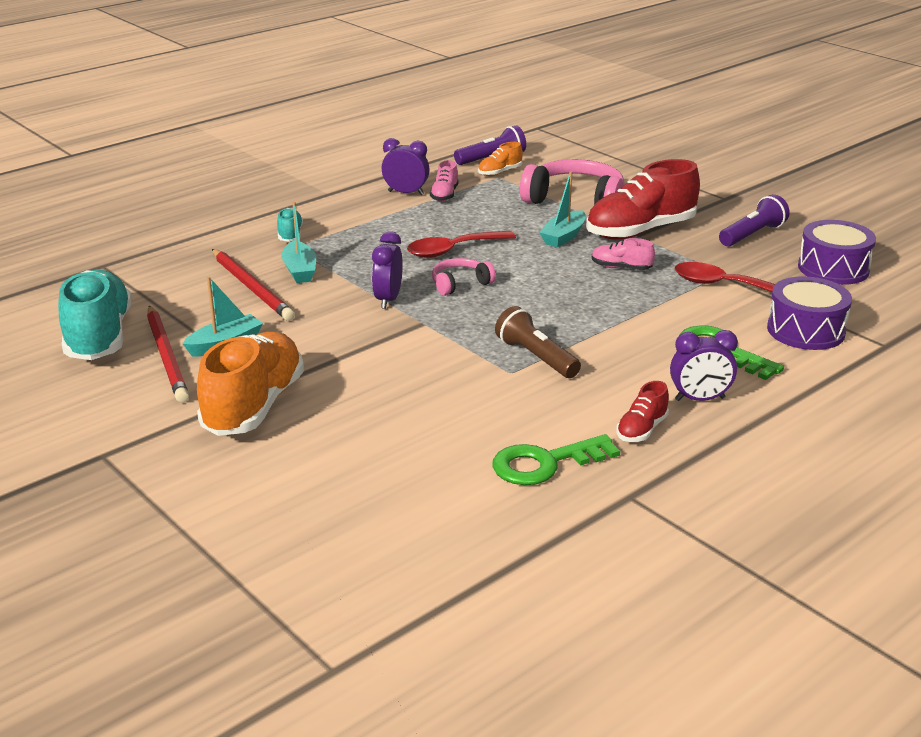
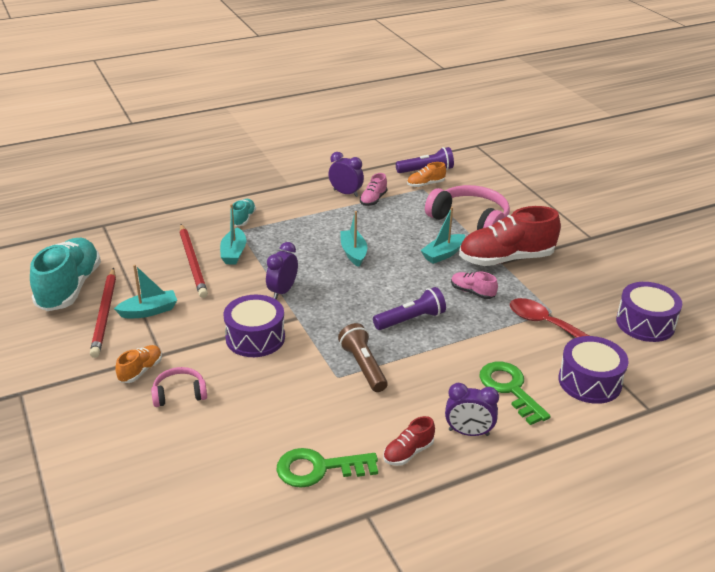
camera: 15 degrees right, 5 degrees up
orange shoe [197,332,304,436] -> orange shoe [115,345,162,383], size x0.46
red spoon [407,231,516,258] -> turquoise boat [340,211,367,267]
pink headphones [432,258,496,296] -> pink headphones moved to [151,367,207,407]
purple flashlight [719,194,790,246] -> purple flashlight moved to [373,287,446,330]
none -> purple drum [223,295,285,357]

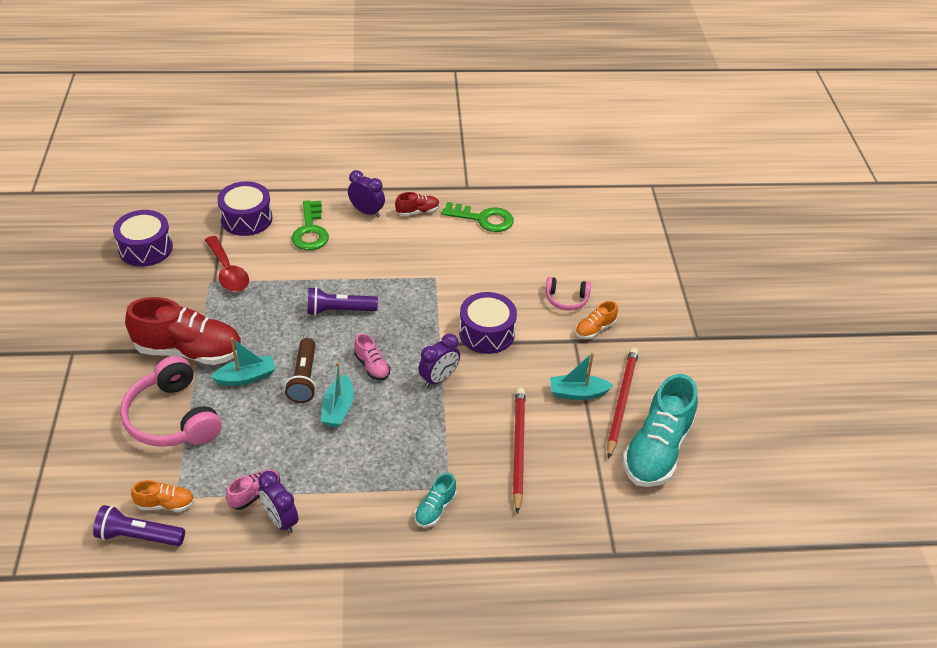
camera: 160 degrees left, 10 degrees up
turquoise boat [220,204,246,265] -> none
brown flashlight [338,323,388,392] -> brown flashlight moved to [285,338,316,403]
pink shoe [451,272,498,299] -> pink shoe moved to [354,333,390,381]

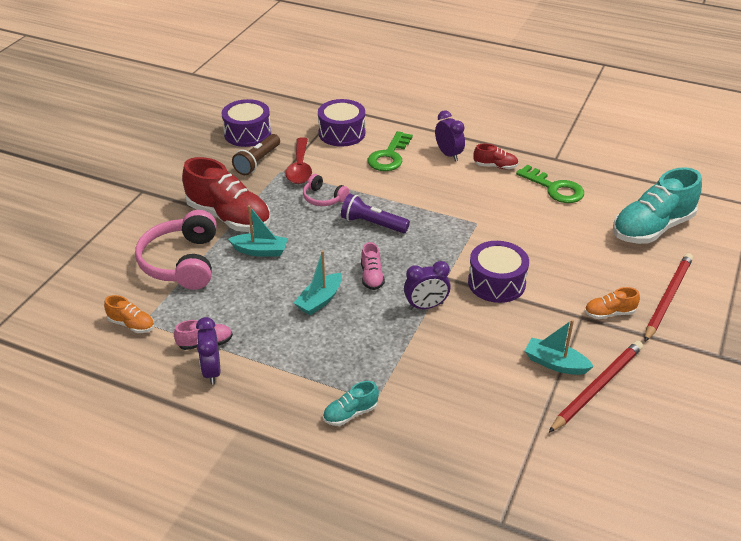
camera: 30 degrees right, 5 degrees down
purple flashlight [93,505,185,546] -> none
brown flashlight [285,338,316,403] -> brown flashlight moved to [232,134,280,175]
red pencil [513,388,526,514] -> red pencil moved to [645,253,693,342]
pink headphones [545,277,591,311] -> pink headphones moved to [303,174,349,206]
turquoise shoe [622,374,698,487] -> turquoise shoe moved to [613,167,702,244]

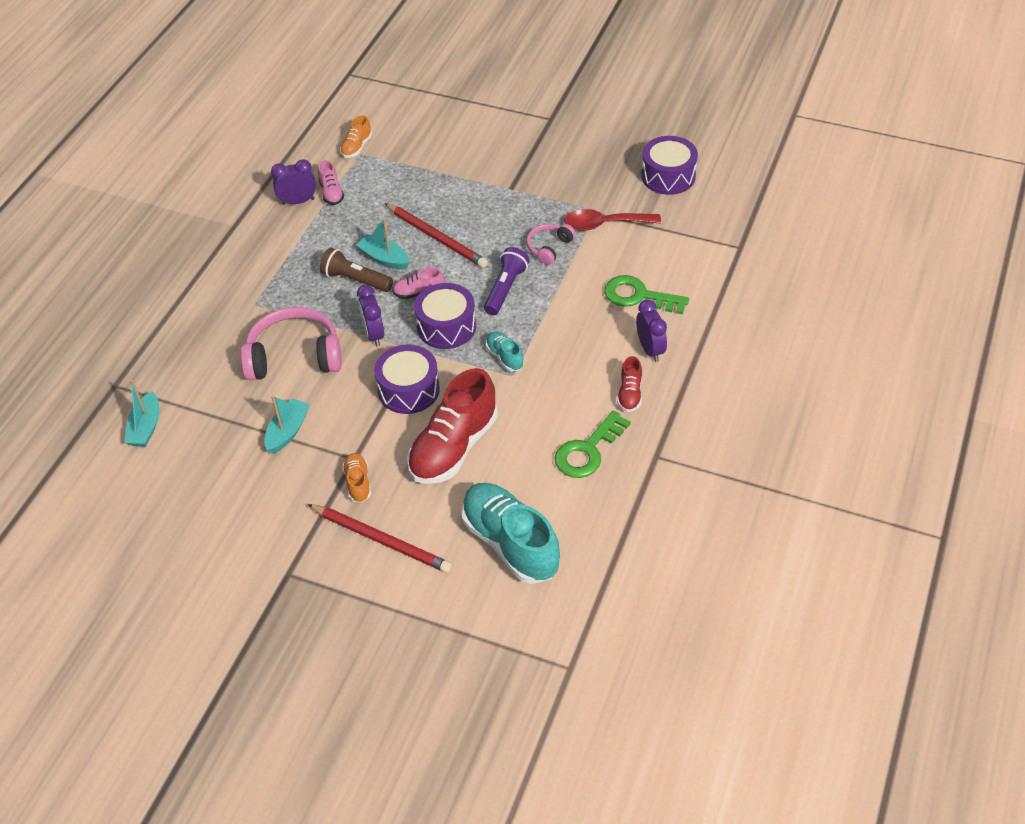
camera: 90 degrees right, 10 degrees up
pink headphones [135,210,217,290] -> pink headphones moved to [241,307,342,380]
red shoe [182,157,271,232] -> red shoe moved to [407,368,498,484]
turquoise boat [228,205,288,257] -> turquoise boat moved to [124,380,159,447]
brown flashlight [232,134,280,175] -> brown flashlight moved to [320,248,393,292]
purple drum [318,99,365,147] -> purple drum moved to [414,283,476,349]
turquoise shoe [323,381,379,426] -> turquoise shoe moved to [486,332,524,371]
purple clock [435,110,465,161] -> purple clock turned 75 degrees counterclockwise [636,299,667,362]
red pencil [549,341,643,433] -> red pencil moved to [384,203,488,268]

